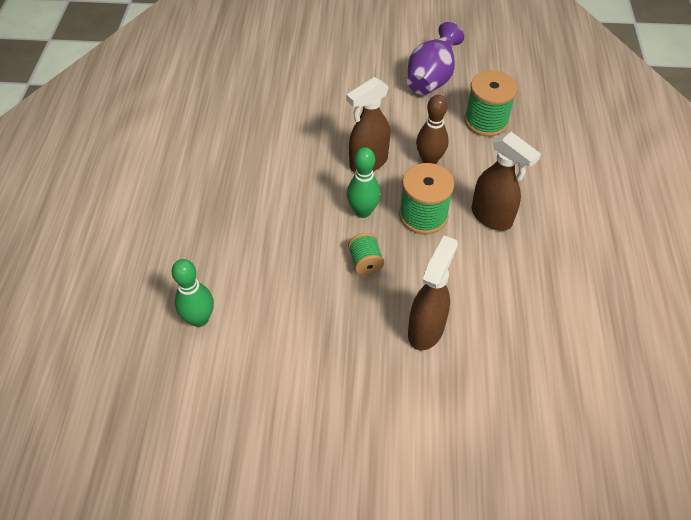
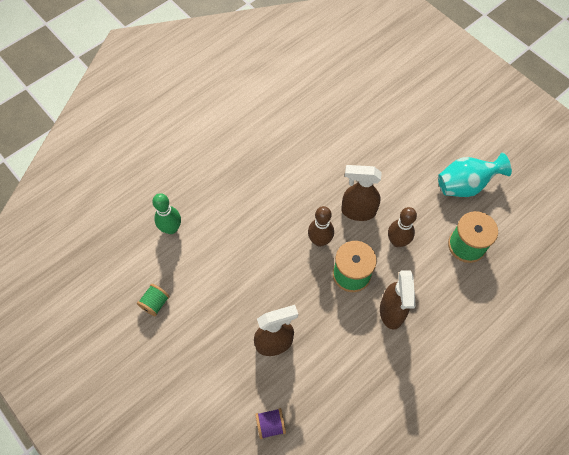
camera: 45 degrees right, 10 degrees up
green bowling pin [347,147,381,218] -> brown bowling pin [308,206,334,247]
green spool [348,233,384,275] -> green spool moved to [137,284,170,316]
purple vase [407,22,464,95] -> turquoise vase [438,153,512,197]
none -> purple spool [255,408,286,439]

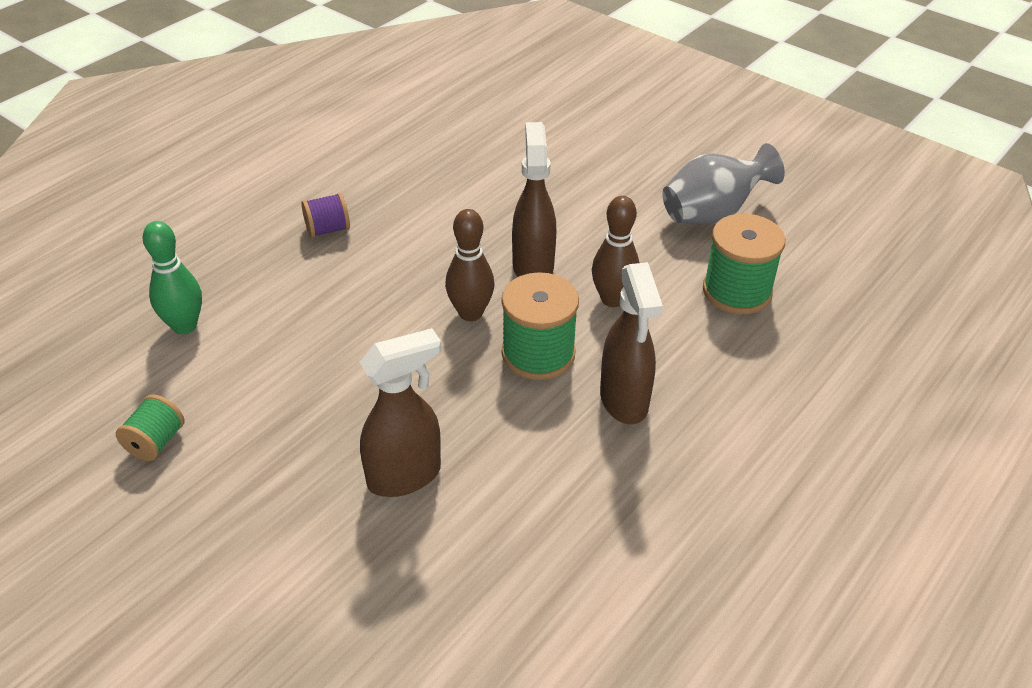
camera: 10 degrees left, 20 degrees down
purple spool [255,408,286,439] -> purple spool moved to [301,193,350,238]
brown spray bottle [341,165,382,221] -> brown spray bottle turned 90 degrees clockwise [512,122,556,277]
turquoise vase [438,153,512,197] -> grey vase [662,143,785,224]

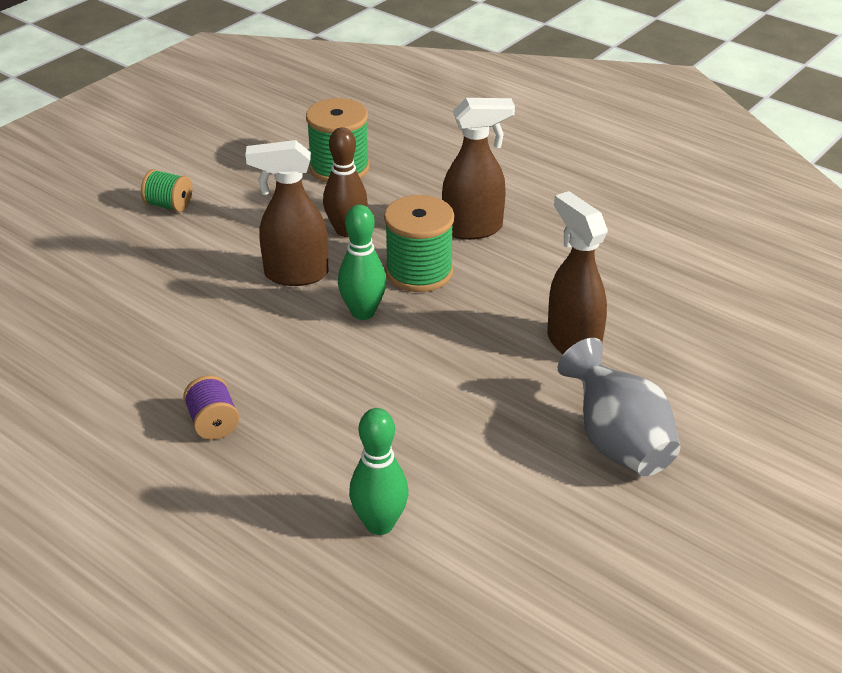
camera: 90 degrees left, 5 degrees down
green spool [116,394,184,461] -> green spool moved to [141,169,192,212]
brown bowling pin [445,209,494,321] -> green bowling pin [338,205,386,320]
grey vase [662,143,785,224] -> grey vase moved to [558,338,680,476]

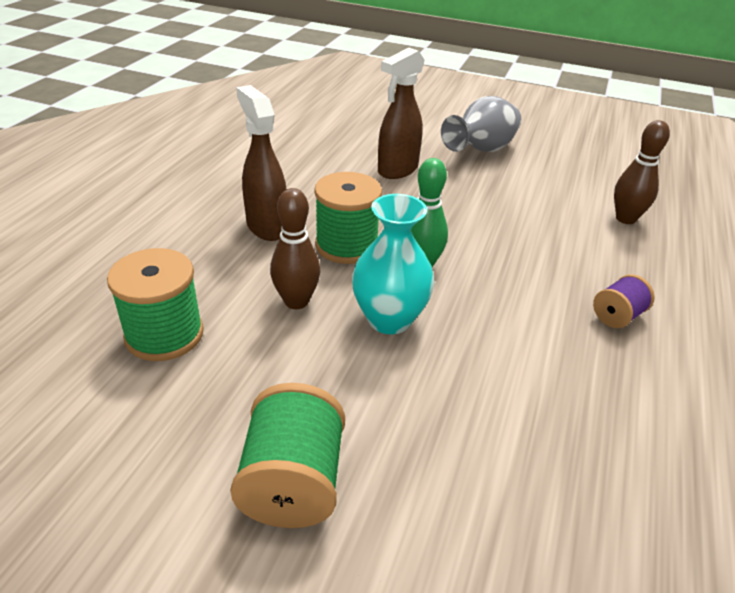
camera: 110 degrees left, 0 degrees up
green spool [141,169,192,212] -> green spool [230,383,345,528], size x1.74
brown spray bottle [245,140,328,286] -> turquoise vase [352,194,435,334]
green bowling pin [349,408,408,535] -> brown bowling pin [614,120,670,224]

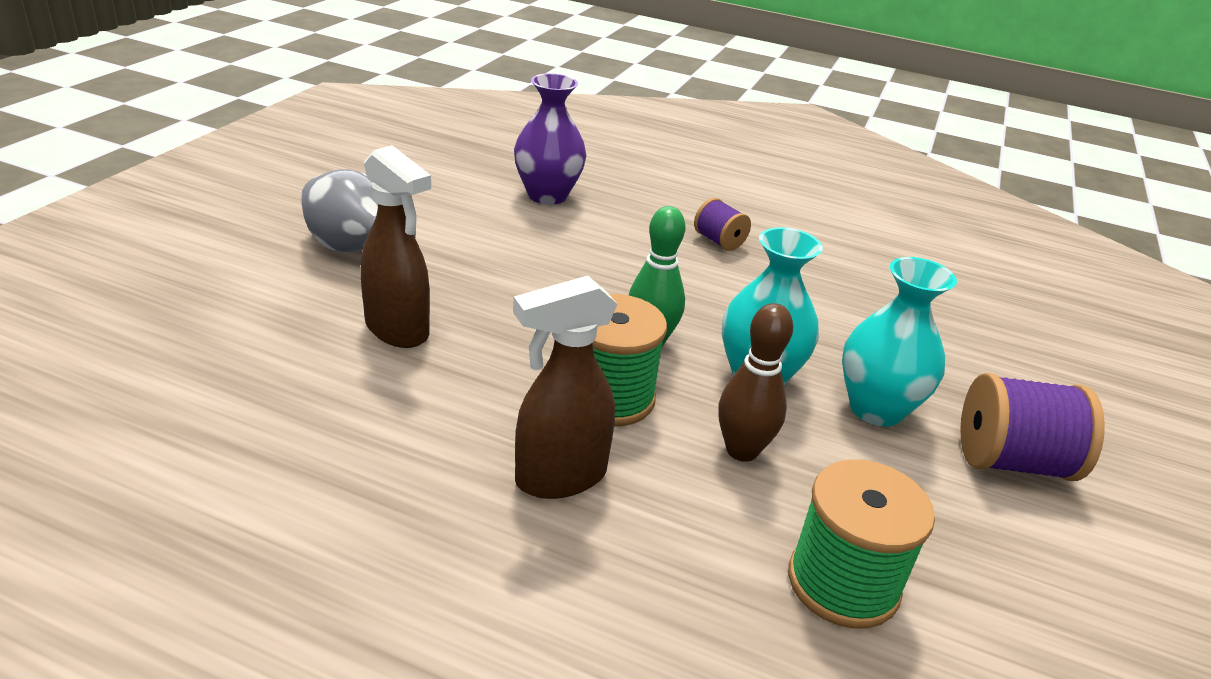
camera: 90 degrees left, 5 degrees down
green spool [230,383,345,528] -> purple spool [960,373,1105,481]
brown bowling pin [614,120,670,224] -> purple vase [514,73,587,205]
none -> turquoise vase [842,257,957,427]

